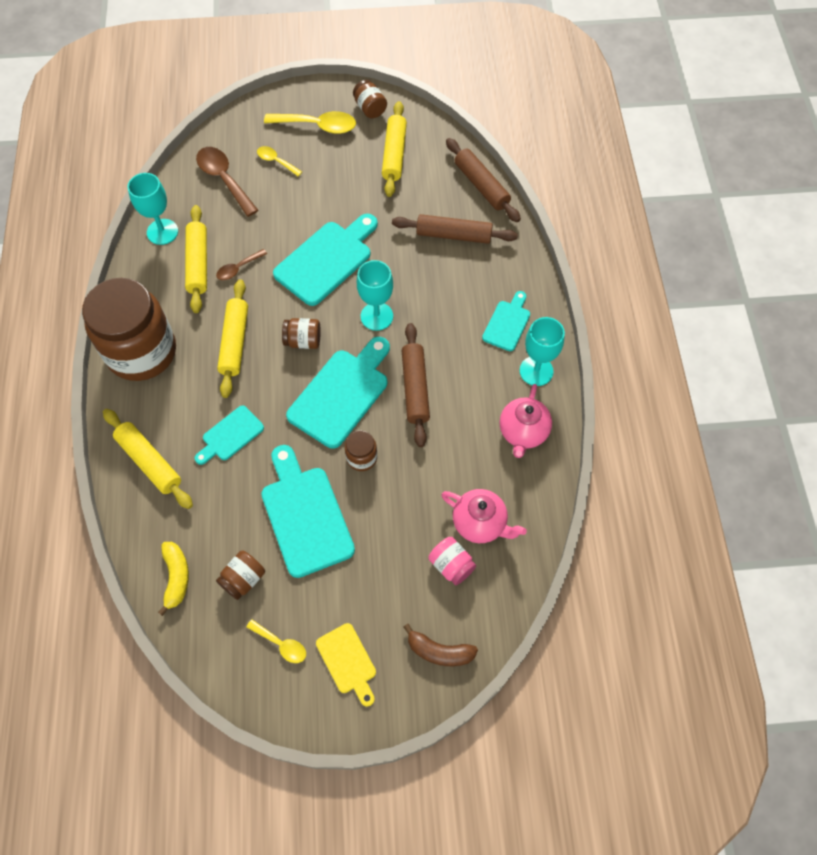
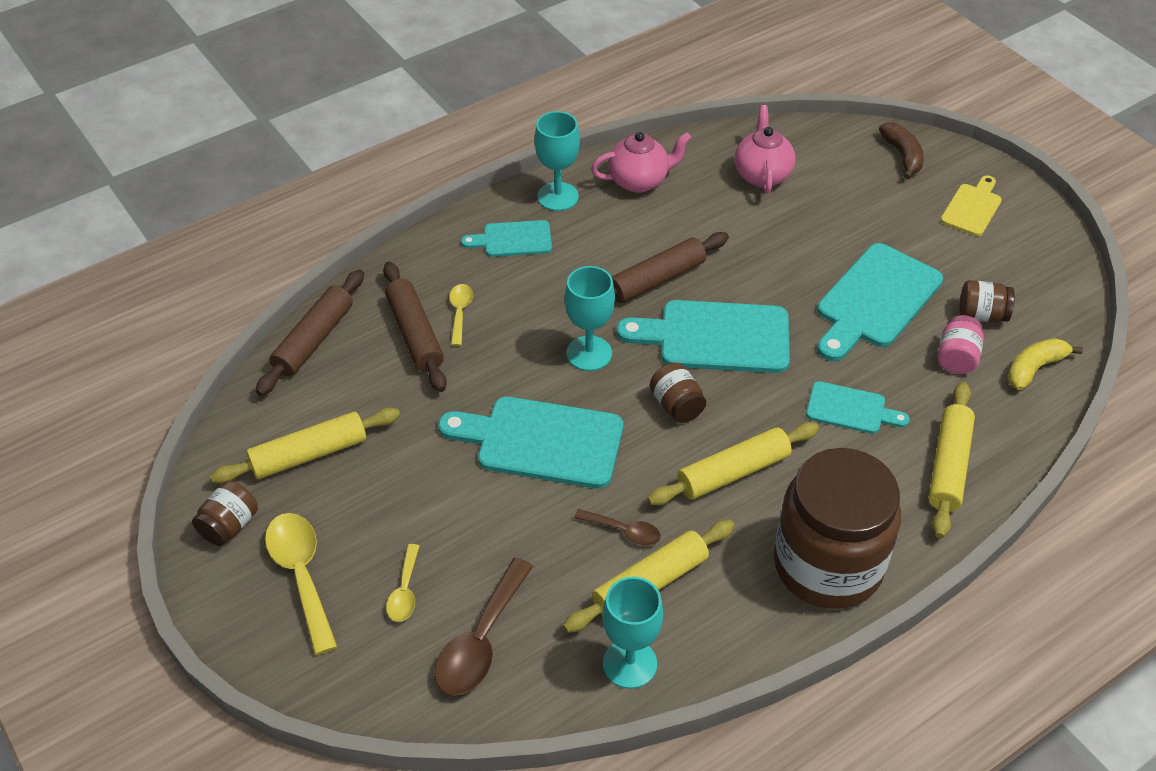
camera: 120 degrees left, 15 degrees down
yellow spoon [246,619,306,663] -> yellow spoon moved to [449,284,473,346]
brown jar [345,431,377,471] -> none
pink jar [428,537,476,585] -> pink jar moved to [937,315,984,374]

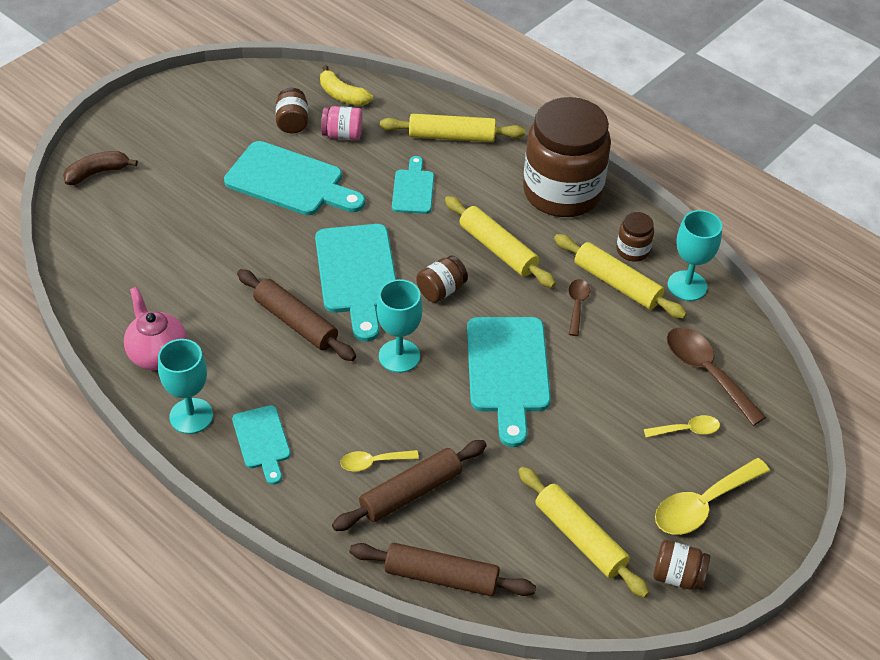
camera: 105 degrees left, 0 degrees up
brown spoon [434,558,533,696] -> brown spoon turned 135 degrees counterclockwise [667,327,766,426]
pink teapot [735,105,795,194] -> none
yellow cutting board [941,176,1002,236] -> none
none -> brown jar [616,212,654,262]

